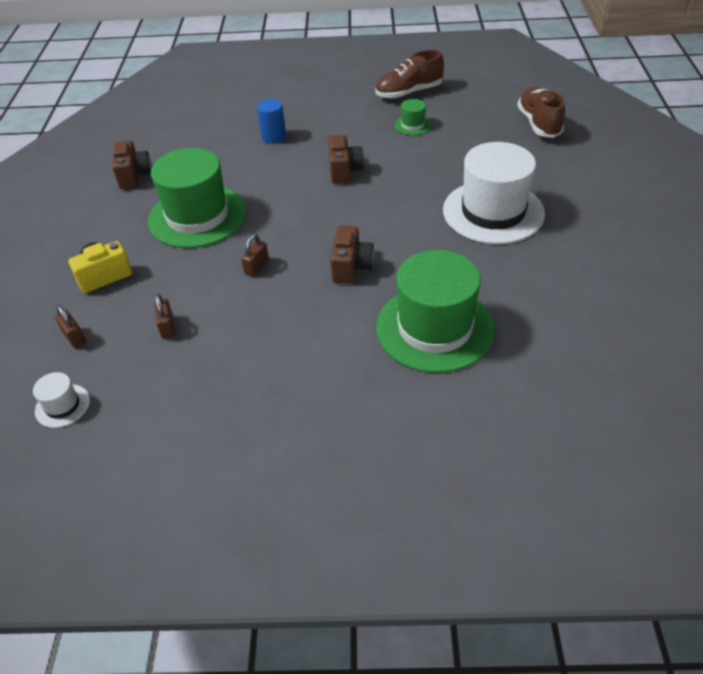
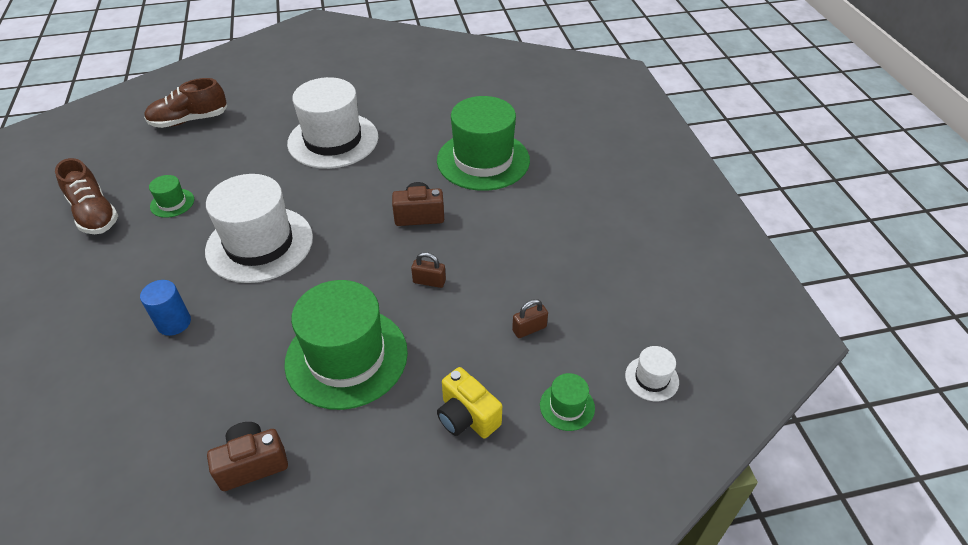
camera: 105 degrees left, 0 degrees up
brown padlock [54,305,86,348] -> green hat [540,373,595,431]
brown camera [328,135,364,184] -> white hat [205,174,313,283]

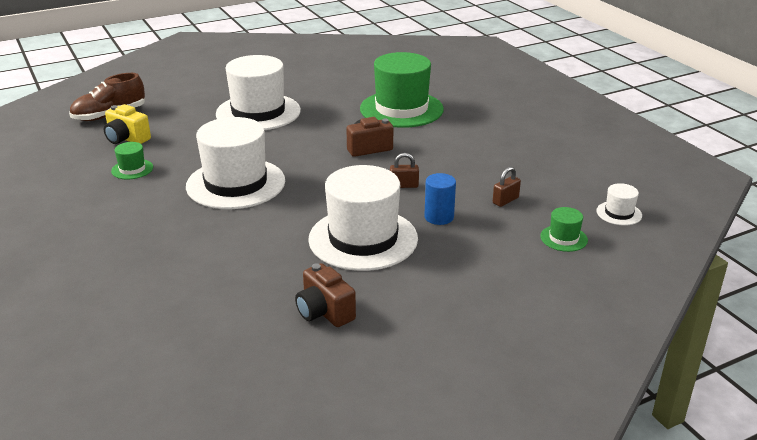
camera: 15 degrees left, 15 degrees down
brown shoe [55,158,118,234] -> none
blue cylinder [140,280,191,336] -> blue cylinder moved to [424,173,456,225]
brown camera [207,422,288,491] -> brown camera turned 90 degrees counterclockwise [295,263,356,327]
green hat [284,280,408,410] -> white hat [308,165,418,271]
yellow camera [437,367,502,438] -> yellow camera moved to [104,104,151,144]

